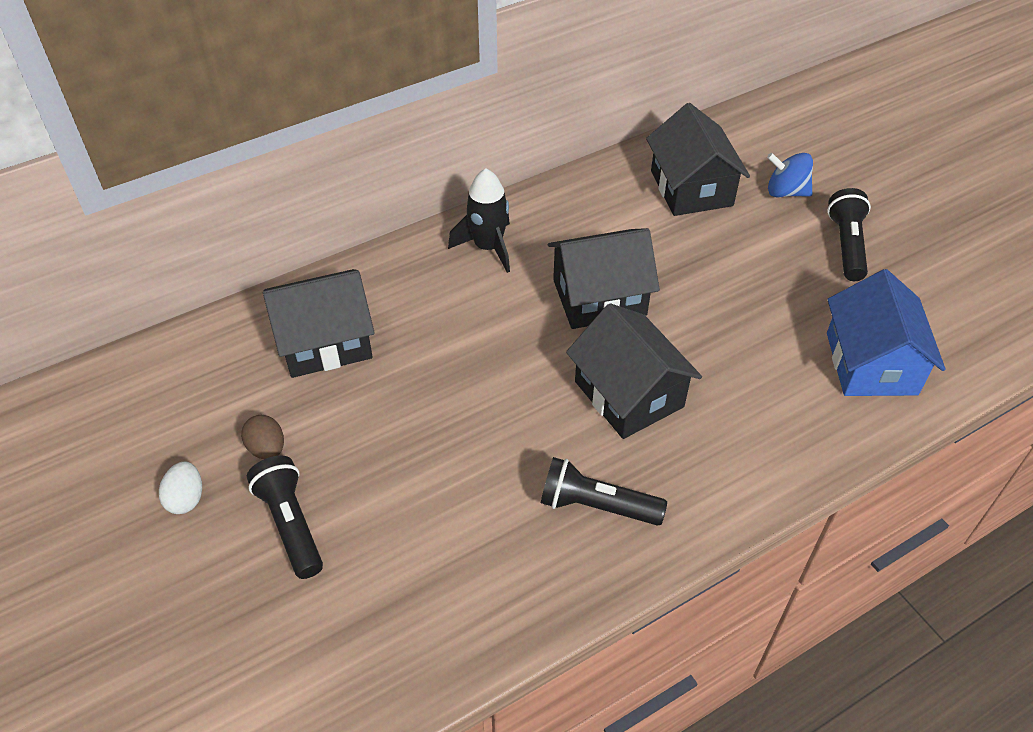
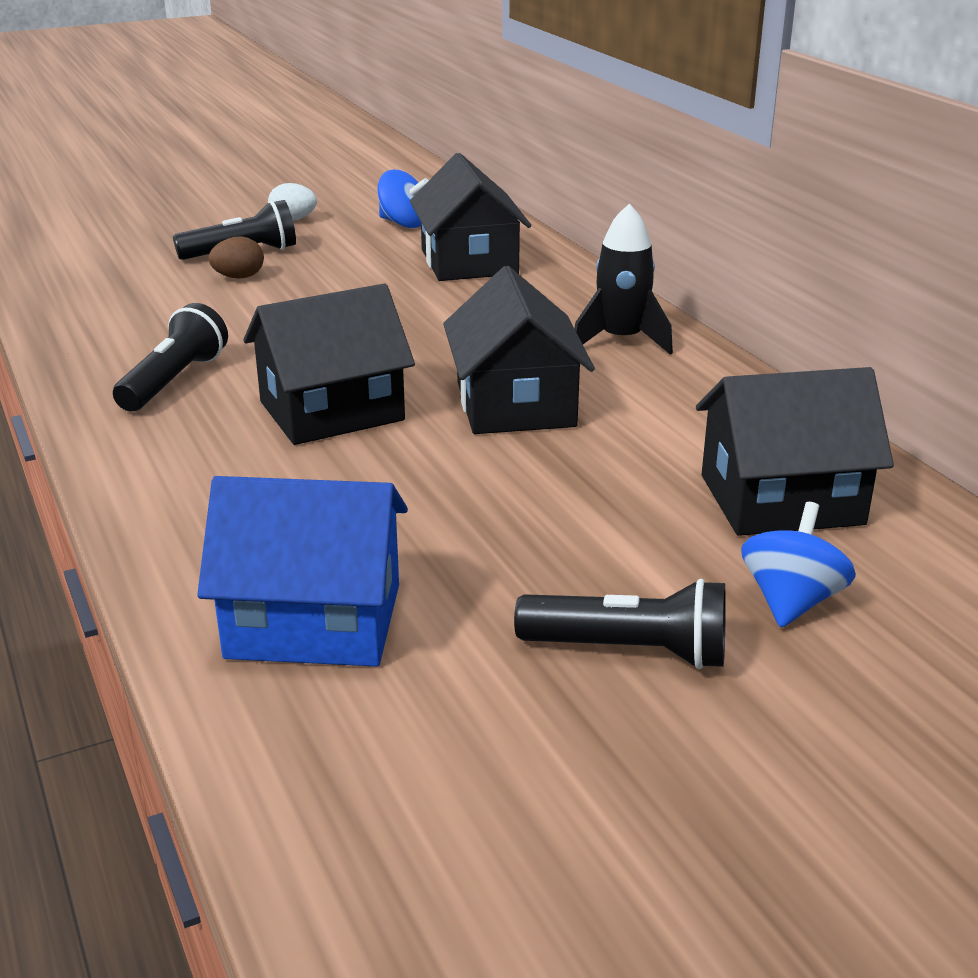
camera: 95 degrees right, 20 degrees down
brown egg [241,415,284,459] -> brown egg moved to [209,236,264,279]
none -> blue spinning top [378,170,429,228]

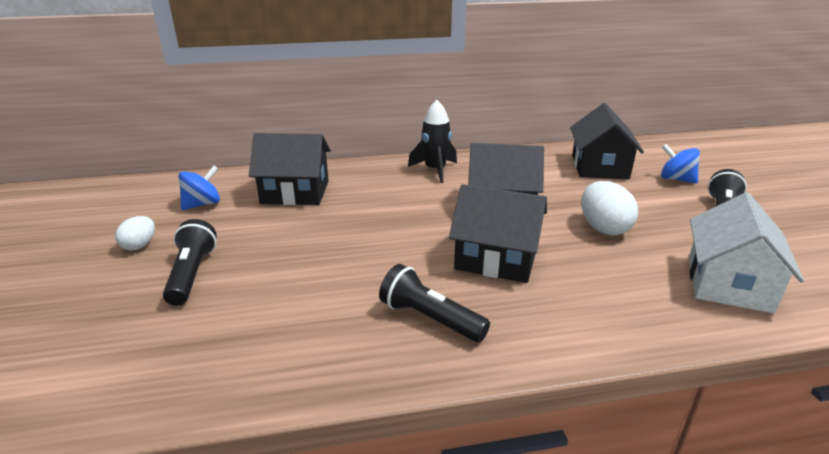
camera: 75 degrees left, 0 degrees up
blue house [197,476,408,667] -> white house [689,193,804,313]
brown egg [209,236,264,279] -> none
black house [243,284,415,445] -> black house turned 60 degrees counterclockwise [449,184,547,283]
none -> white egg [581,181,638,235]

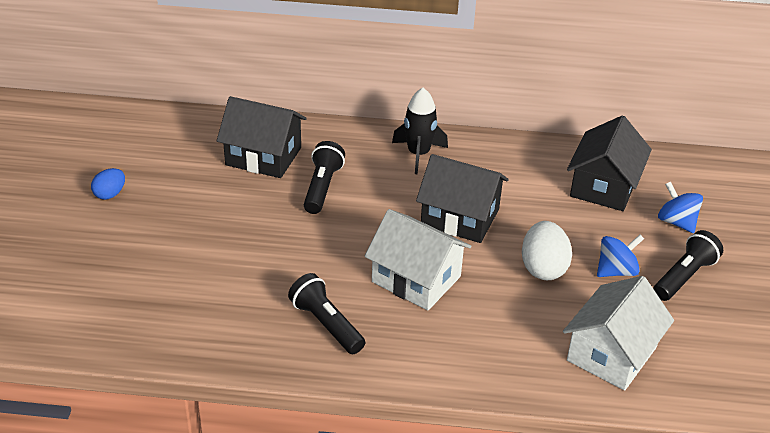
camera: 15 degrees right, 10 degrees up
white egg [115,216,155,251] -> blue egg [91,168,125,200]
black flashlight [163,219,217,306] -> black flashlight moved to [304,141,345,214]
blue spinning top [178,166,220,210] -> blue spinning top moved to [597,235,644,277]
black house [449,184,547,283] -> white house [365,209,471,310]

